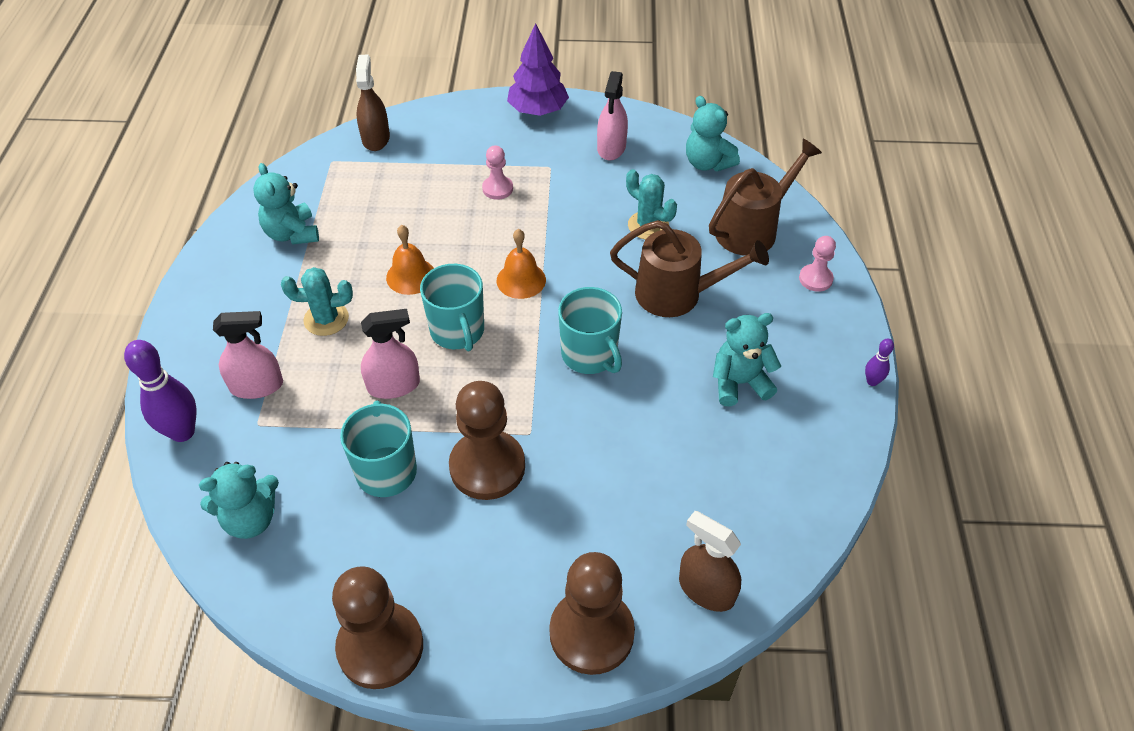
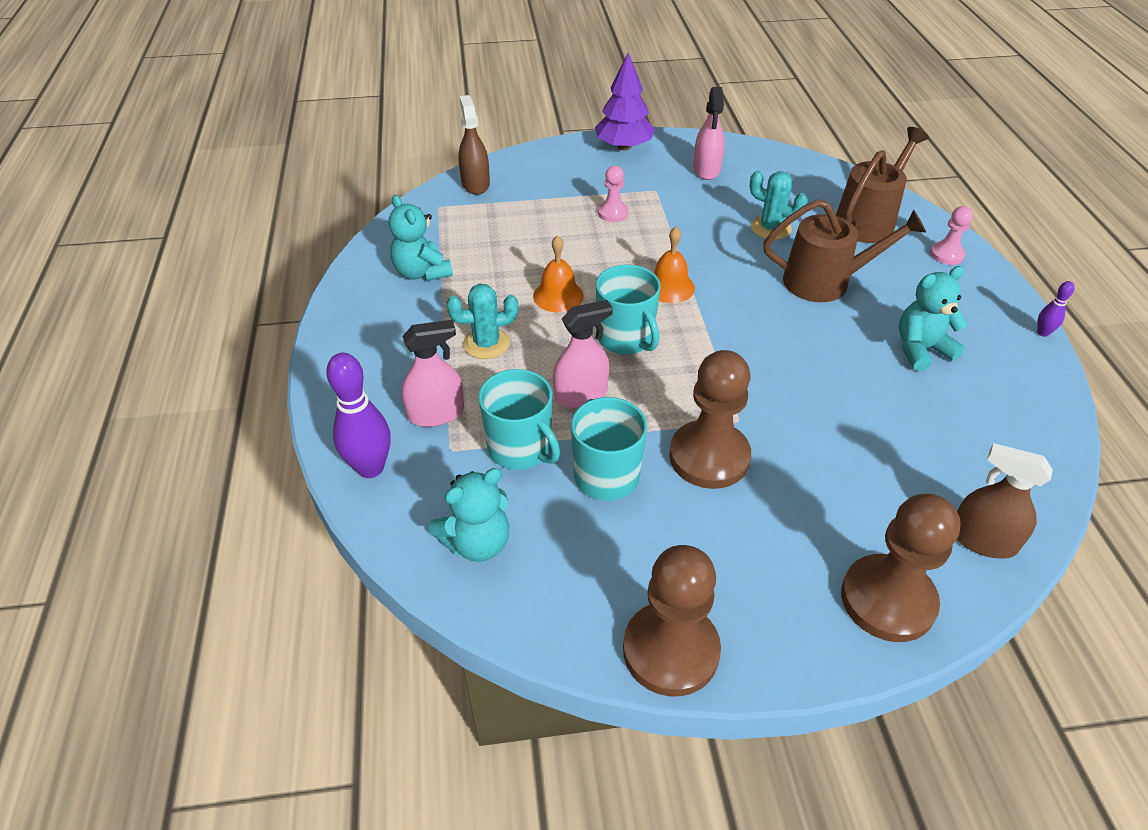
camera: 10 degrees left, 5 degrees down
turquoise mug [558,287,622,374] -> turquoise mug moved to [478,369,560,470]
turquoise teddy bear [686,96,740,171] -> none

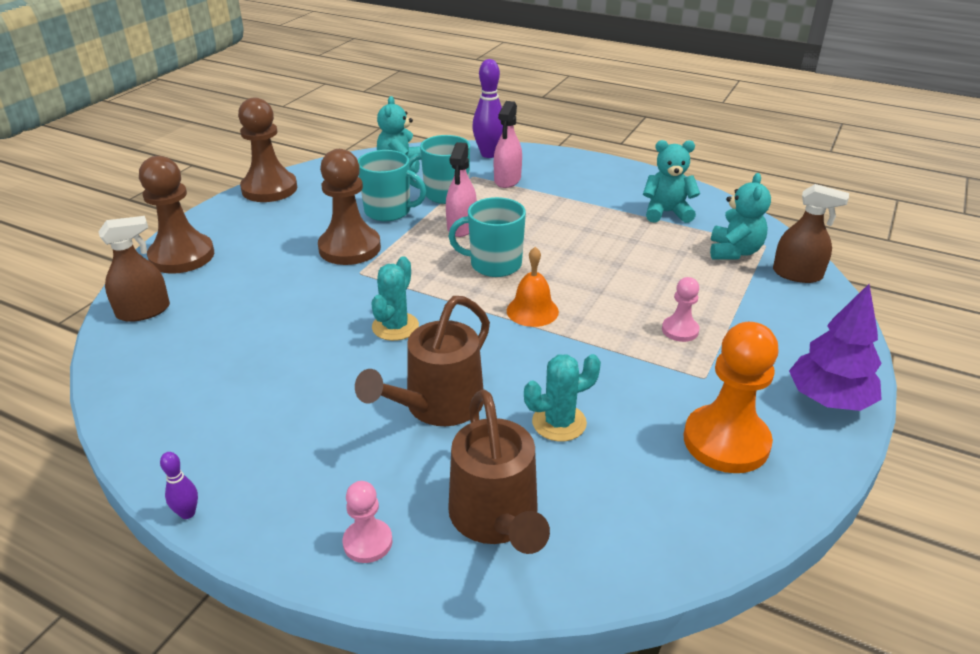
camera: 125 degrees right, 10 degrees down
turquoise cactus [446,283,519,359] -> turquoise cactus moved to [371,256,419,341]
orange bell [533,235,584,313] -> none
pink spray bottle [693,87,725,180] -> orange pawn [683,322,779,473]
turquoise teddy bear [899,266,968,371] -> turquoise teddy bear moved to [710,173,771,260]

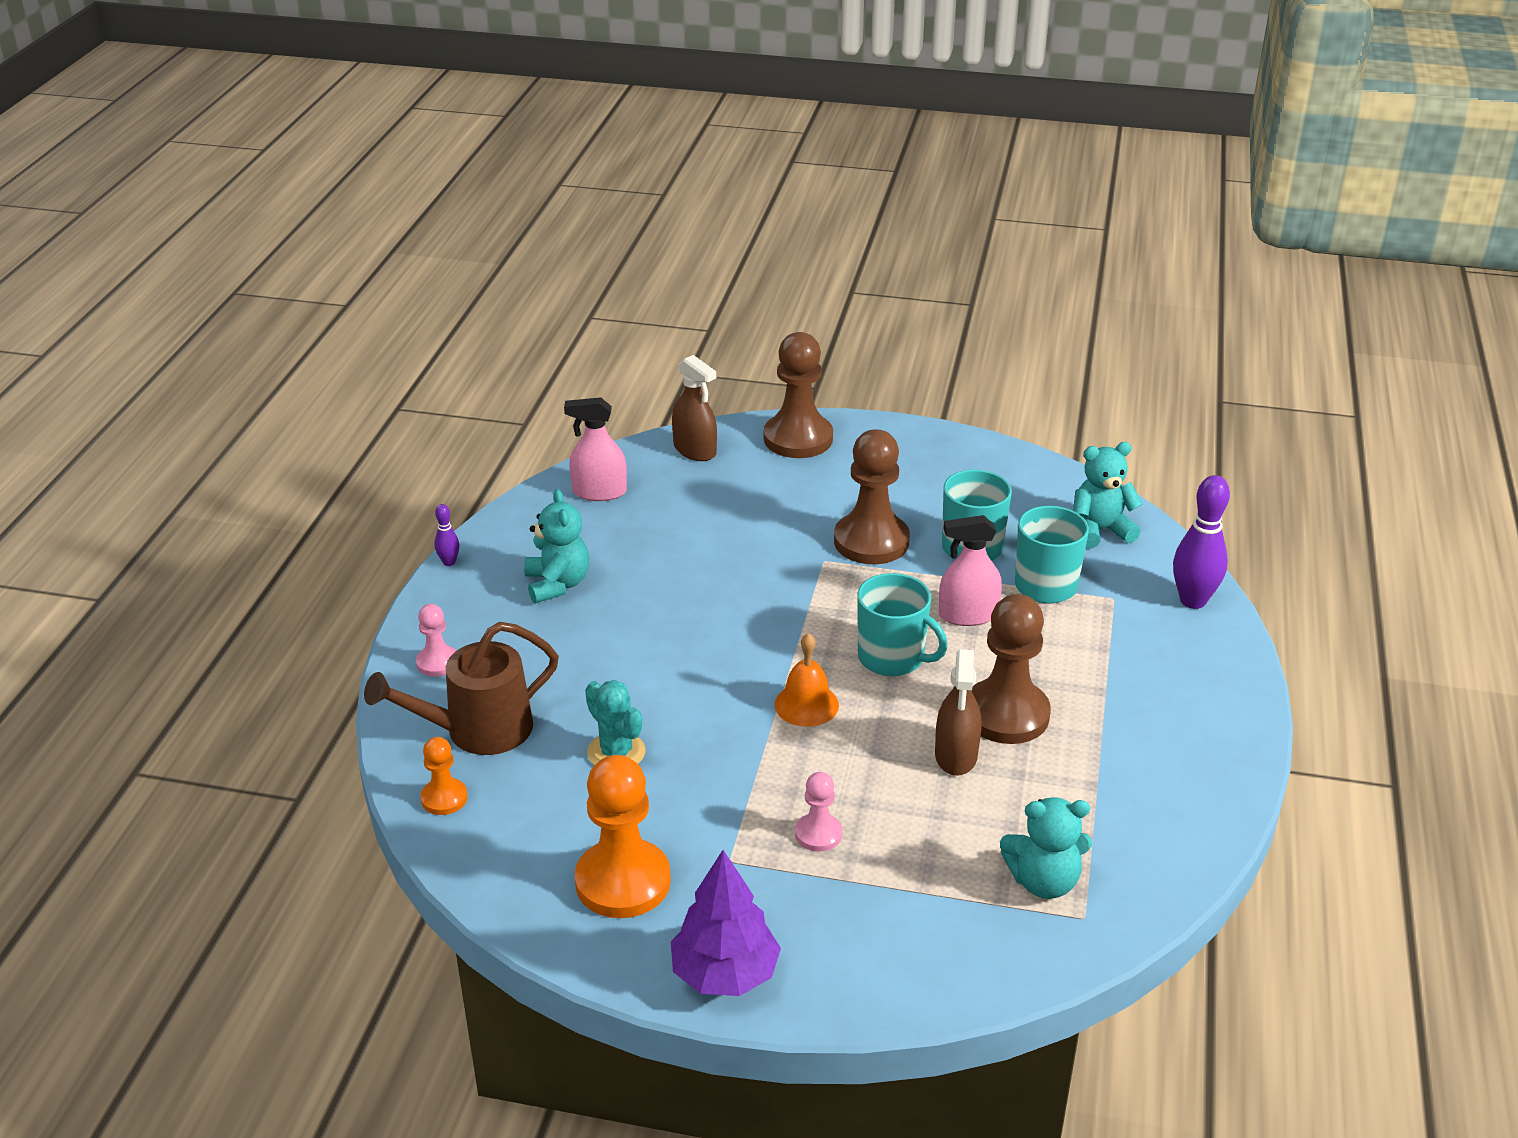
camera: 75 degrees right, 0 degrees up
brown pawn [238,97,297,202] -> brown pawn moved to [971,594,1051,744]
brown watering can [355,296,490,426] -> none
turquoise cactus [371,256,419,341] -> none
turquoise mug [449,197,526,277] -> turquoise mug turned 135 degrees clockwise [857,573,948,676]
pink spray bottle [494,101,522,188] -> pink spray bottle moved to [564,397,627,501]
turquoise teddy bear [643,140,700,223] -> turquoise teddy bear moved to [524,489,589,604]
brown spray bottle [773,184,849,283] -> brown spray bottle moved to [935,649,982,776]
none -> orange pawn [420,737,468,815]

